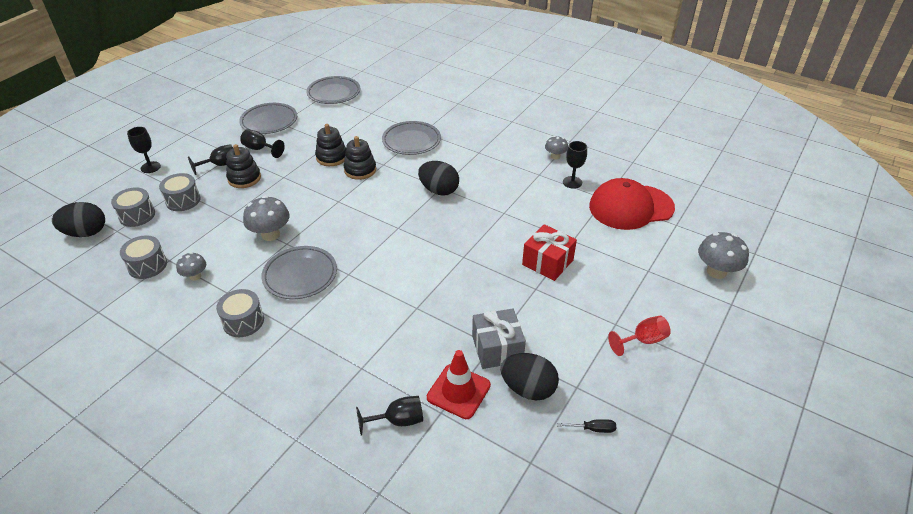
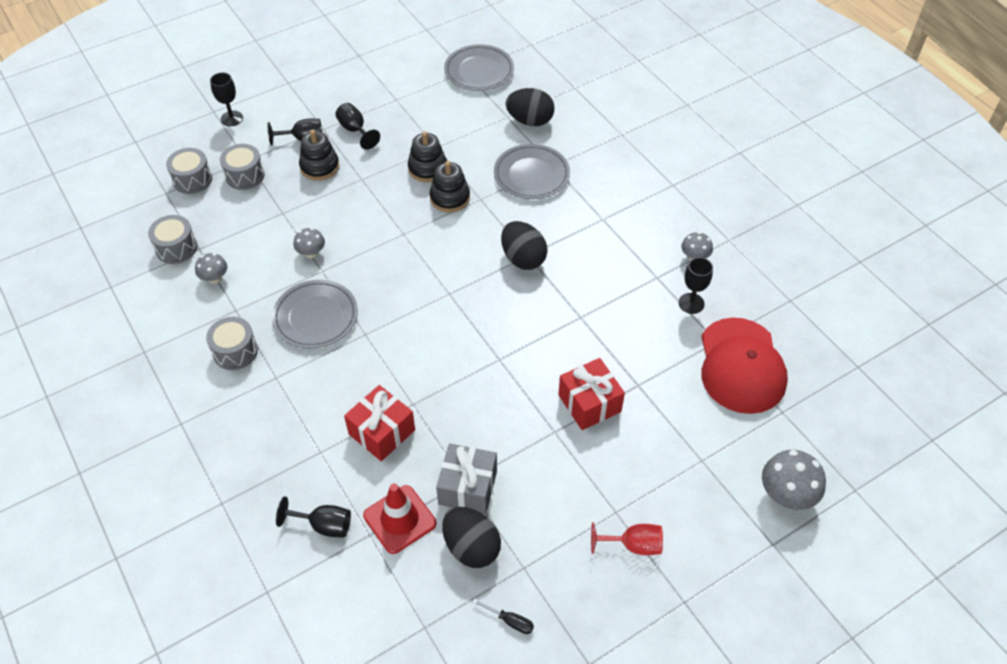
camera: 25 degrees right, 10 degrees up
black egg [52,202,105,237] -> black egg moved to [506,88,554,126]
grey plate [239,103,297,134] -> none
grey mushroom [243,196,290,241] -> grey mushroom [293,228,325,258], size x0.60
red cap [589,178,675,230] -> red cap turned 105 degrees counterclockwise [701,318,788,414]
none -> red gift [344,385,415,461]

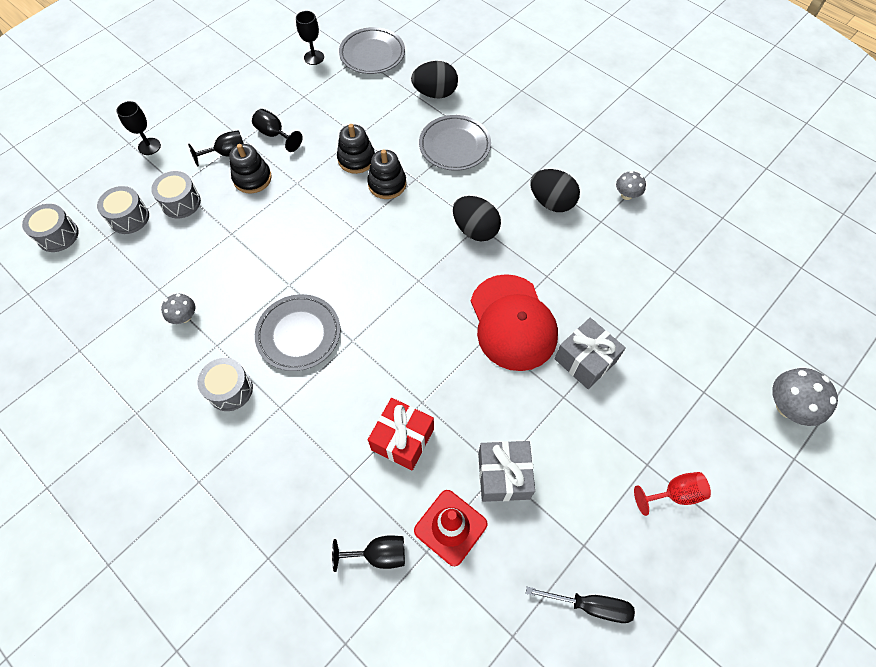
camera: 15 degrees left, 10 degrees up
grey drum [148,215,197,264] -> grey drum moved to [22,204,79,252]
grey mushroom [293,228,325,258] -> none
black egg [442,507,501,568] -> black egg moved to [530,169,580,212]
black screwdriver [472,599,534,634] -> black screwdriver [526,587,635,623], size x1.62
red gift [558,358,625,430] -> grey gift [554,318,626,389]
black goblet [679,257,713,314] -> black goblet moved to [296,11,324,65]
red cap [701,318,788,414] -> red cap moved to [471,274,558,371]

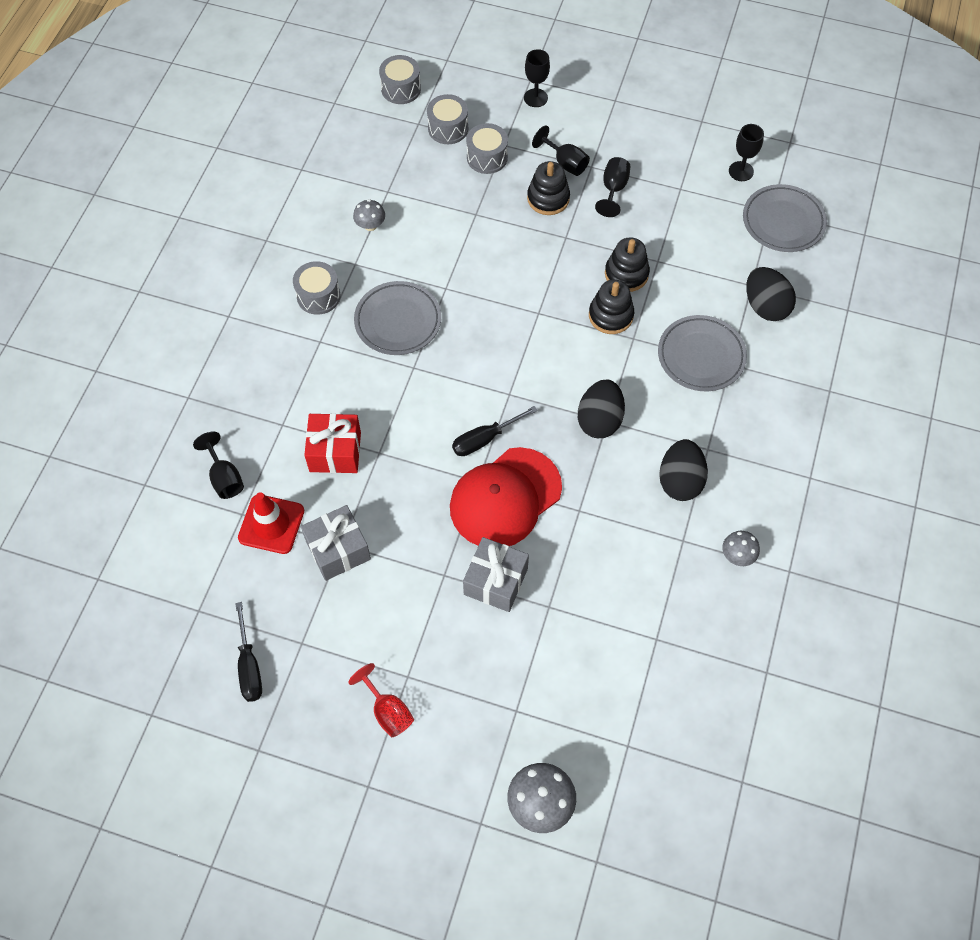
camera: 65 degrees right, 0 degrees up
none -> black screwdriver [452,406,538,456]

